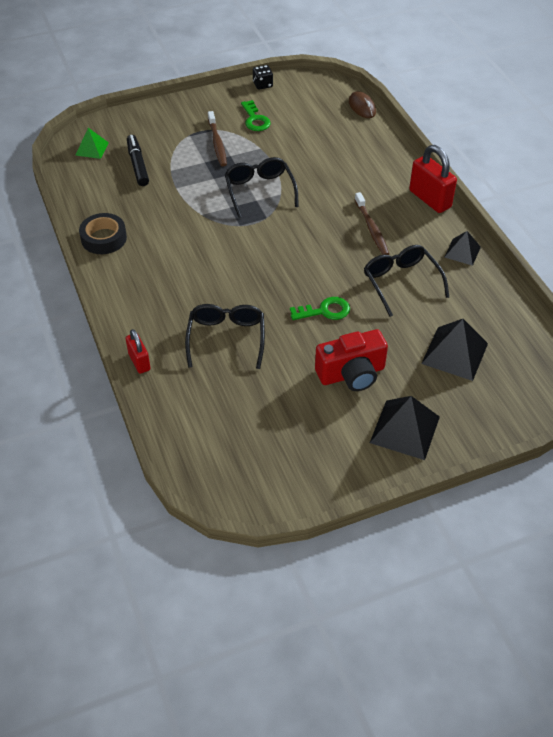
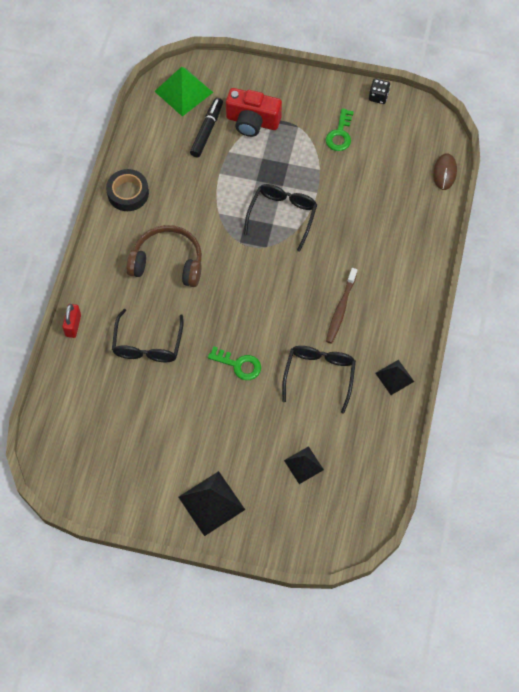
camera: 35 degrees right, 15 degrees up
green pyramid [75,128,109,159] -> green pyramid [154,67,213,117], size x1.65
black glasses [185,304,265,369] -> black glasses turned 150 degrees clockwise [112,309,184,362]
brown toothbrush [208,111,227,166] -> none
red camera [315,329,388,391] -> red camera moved to [226,88,282,137]
red padlock [409,145,457,213] -> none
black pyramid [421,319,488,381] -> black pyramid [284,446,324,484], size x0.61
none -> brown headphones [126,225,202,287]

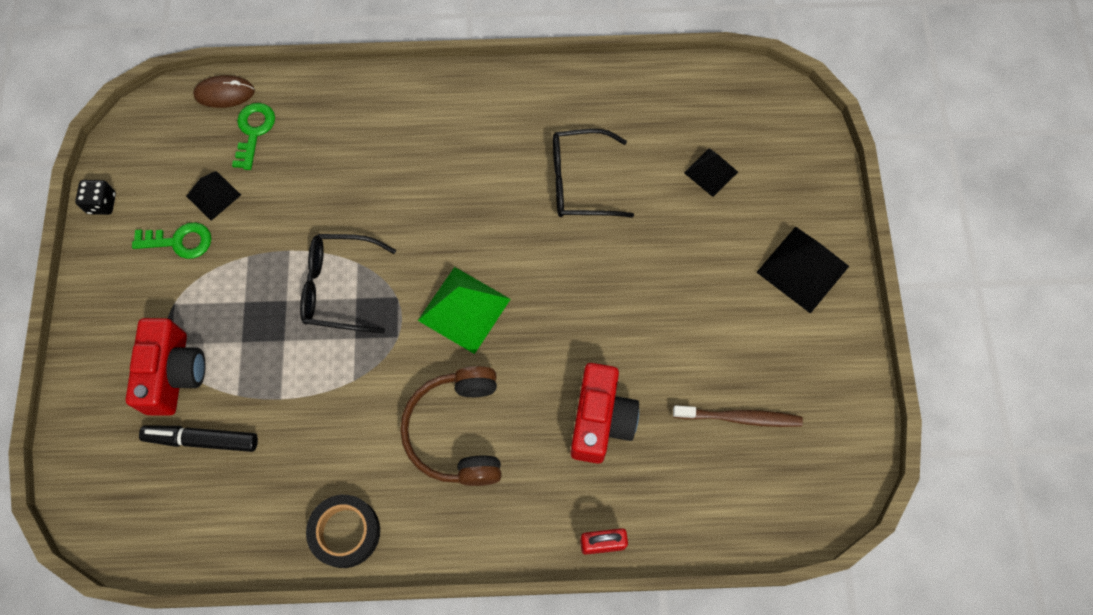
camera: 105 degrees left, 5 degrees up
black glasses [112,309,184,362] -> red camera [571,363,639,464]
green pyramid [154,67,213,117] -> green pyramid moved to [418,267,511,354]
green key [208,346,261,380] -> green key moved to [232,103,275,170]
brown toothbrush [326,268,357,344] -> brown toothbrush moved to [673,405,803,427]
black pyramid [375,360,414,395] -> black pyramid moved to [186,171,241,221]

